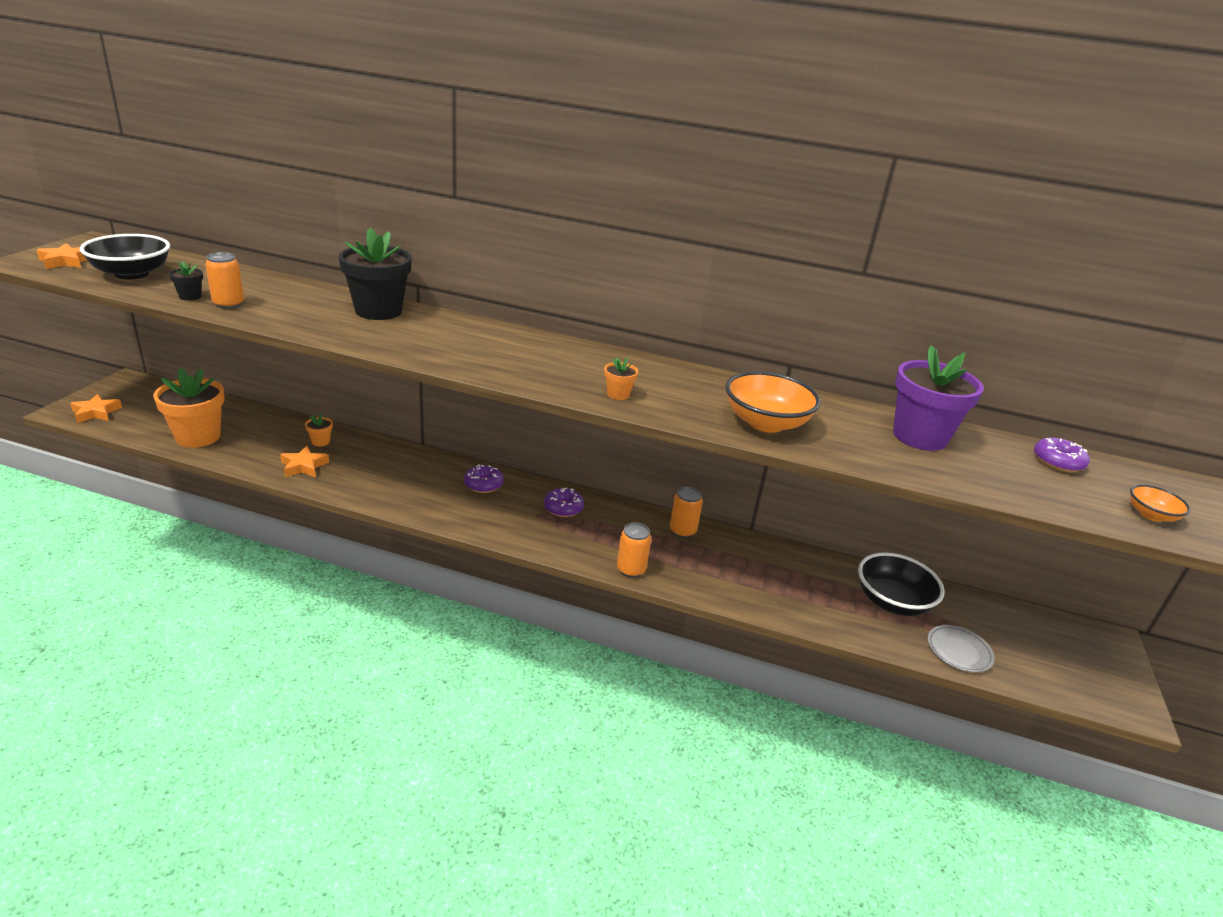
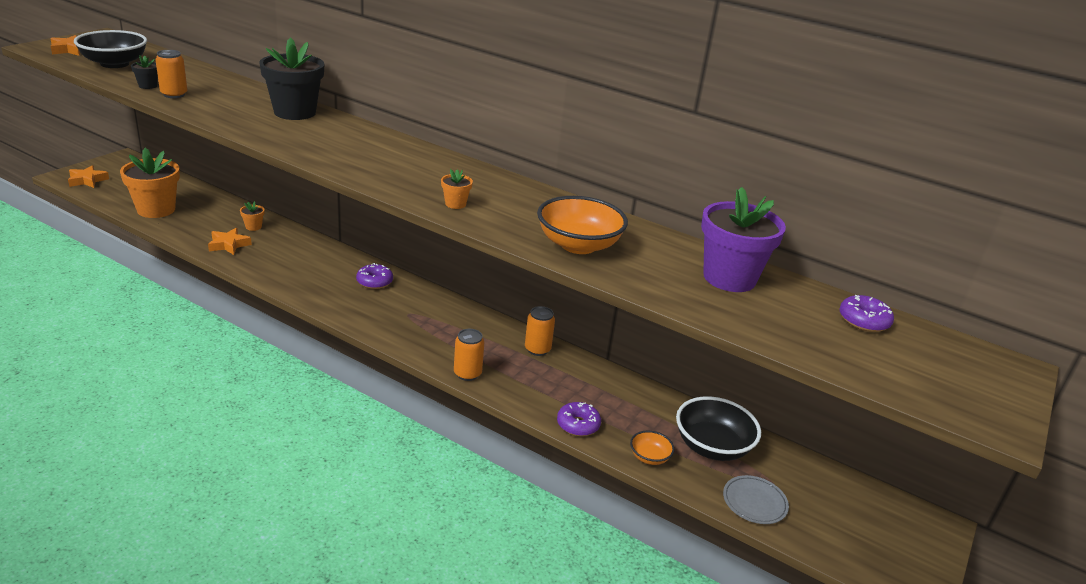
camera: 15 degrees right, 0 degrees up
purple donut [544,487,584,517] -> purple donut moved to [557,402,601,436]
orange bowl [1130,484,1191,522] -> orange bowl moved to [630,431,674,465]

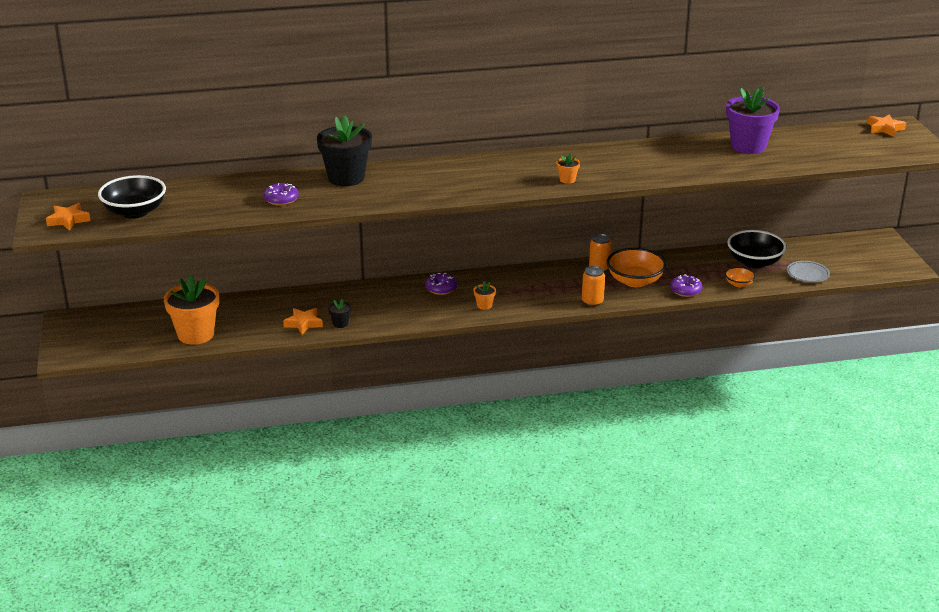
camera: 40 degrees left, 0 degrees up
orange star [68,165,109,188] -> orange star moved to [867,114,906,137]
black flower pot [131,55,158,89] -> black flower pot moved to [328,299,351,328]
orange can [155,50,187,98] -> none
orange flower pot [240,201,264,231] -> orange flower pot moved to [473,281,496,310]
orange bowl [537,196,628,254] -> orange bowl moved to [607,248,666,287]
purple donut [840,295,894,332] -> purple donut moved to [264,183,299,206]

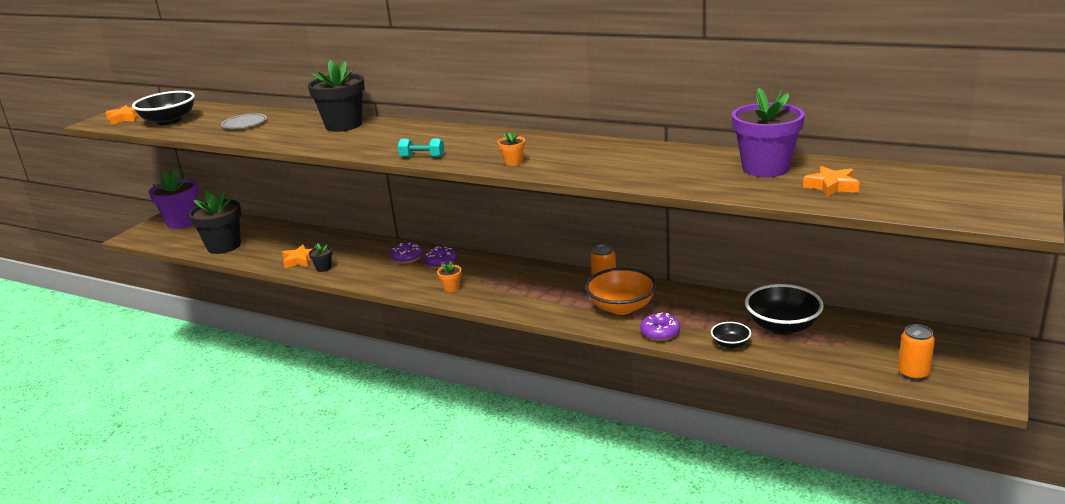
camera: 40 degrees right, 5 degrees down
orange flower pot [164,274,219,345] -> black flower pot [188,190,241,254]
purple donut [264,183,299,206] -> purple donut moved to [390,242,423,264]
orange can [582,266,605,307] -> orange can moved to [898,324,935,381]
orange bowl [725,267,756,287] -> black bowl [711,322,751,349]
grey plate [787,261,830,283] -> grey plate moved to [221,113,267,129]
orange star [867,114,906,137] -> orange star moved to [803,166,860,197]
none -> purple flower pot [149,169,199,229]
none -> turquoise dumbbell [398,139,444,157]

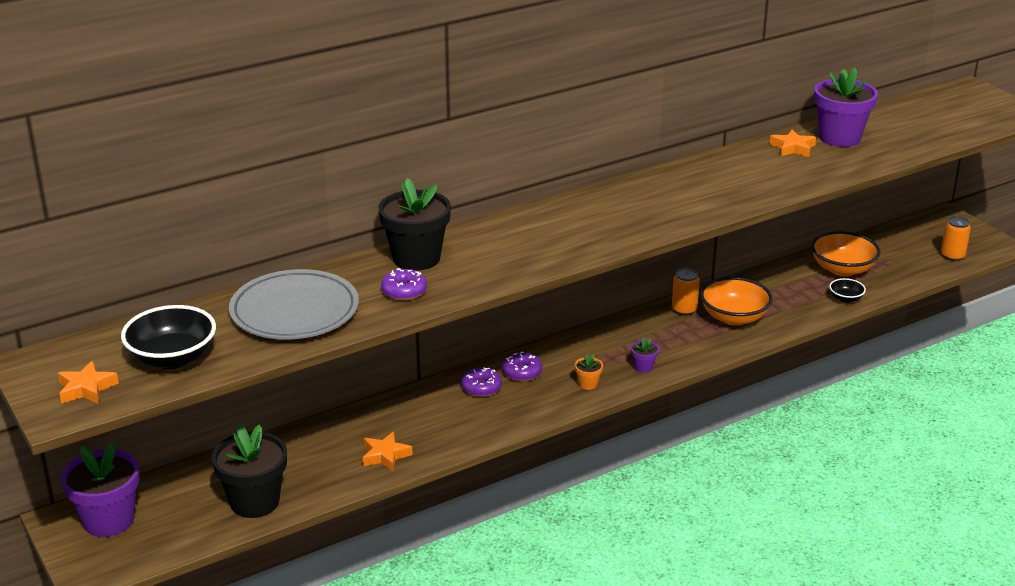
camera: 60 degrees left, 5 degrees up
grey plate [221,113,267,129] -> grey plate [229,269,359,339], size x2.02
black flower pot [309,243,332,272] -> none
turquoise dumbbell [398,139,444,157] -> none
orange flower pot [498,130,525,166] -> none
purple donut [640,313,680,341] -> purple donut moved to [381,268,427,301]
black bowl [745,284,824,335] -> orange bowl [811,231,881,277]
orange star [803,166,860,197] -> orange star moved to [770,129,816,157]
none -> purple flower pot [631,338,659,373]

